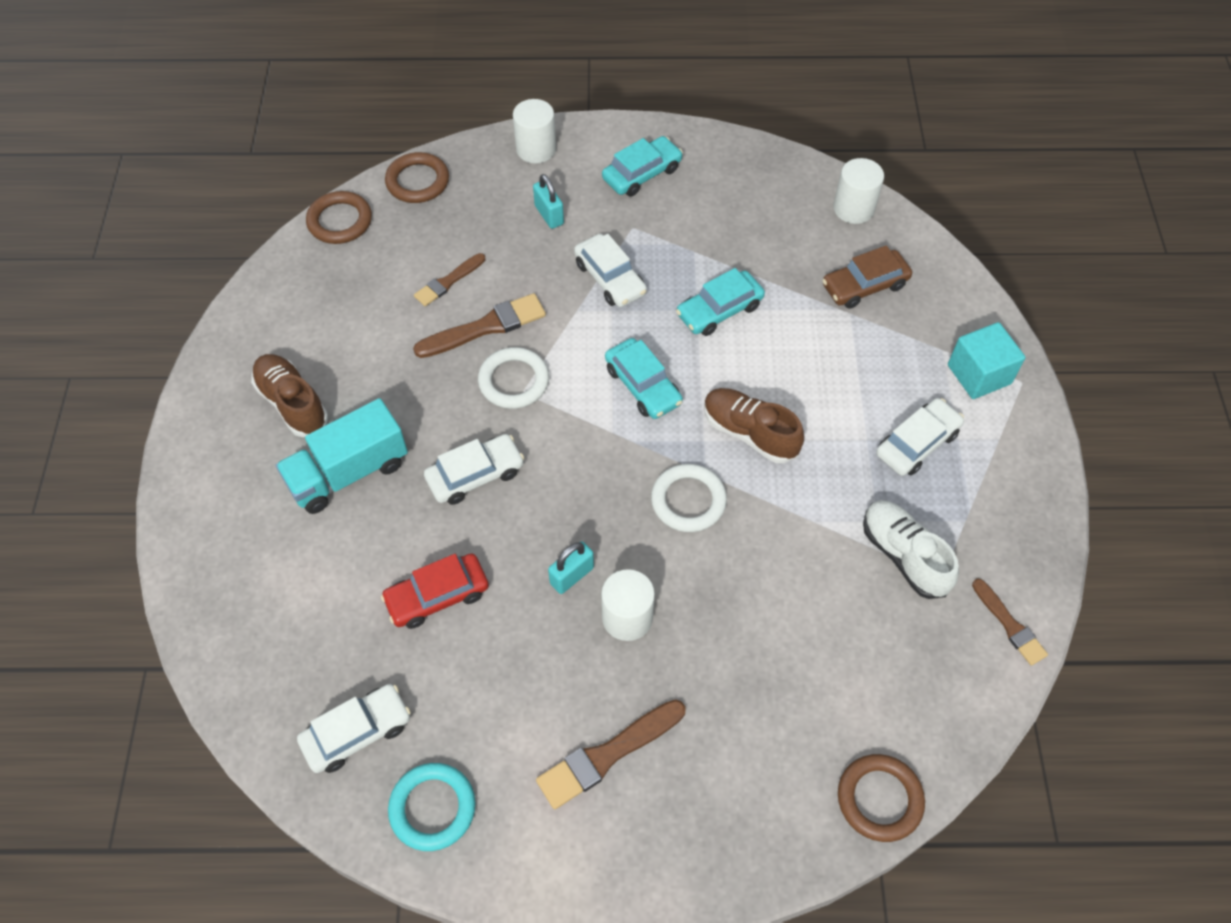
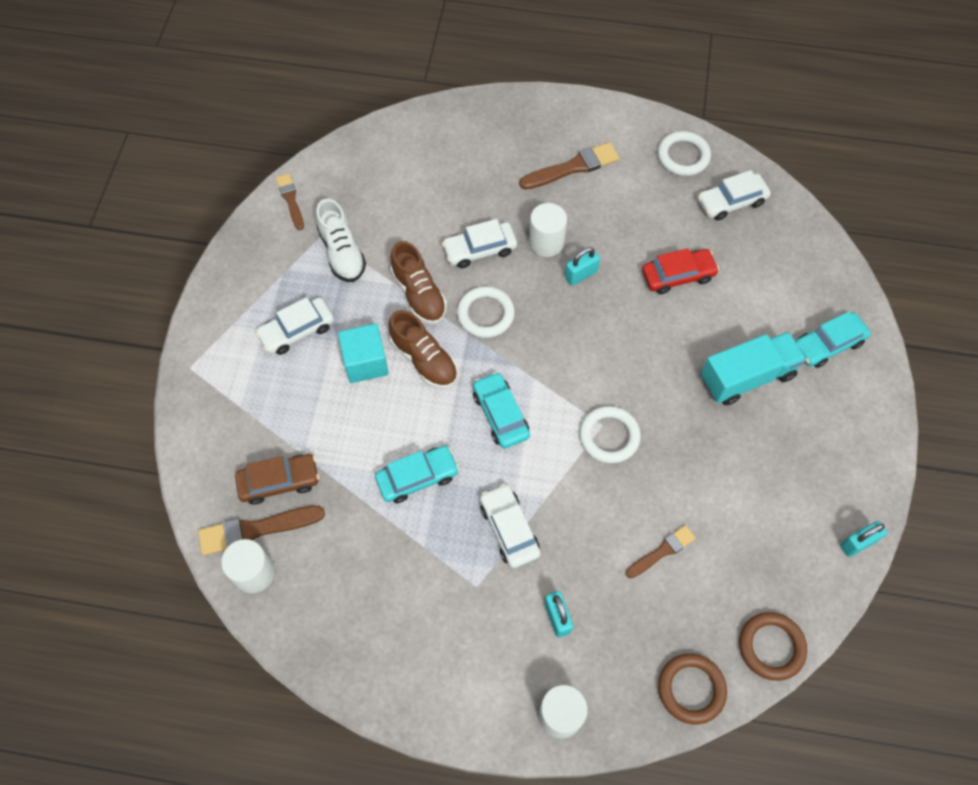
camera: 170 degrees left, 5 degrees up
brown shoe [251,354,328,437] -> brown shoe moved to [390,241,447,324]
turquoise ring [388,763,475,851] -> white ring [658,131,711,176]
brown brush [413,293,546,358] -> brown brush moved to [198,506,325,556]
white car [424,434,524,505] -> white car moved to [442,219,517,268]
turquoise car [602,136,683,196] -> turquoise car moved to [795,312,871,368]
brown ring [838,754,925,842] -> none
turquoise cube [948,322,1025,399] -> turquoise cube moved to [338,324,389,383]
none -> turquoise padlock [840,521,888,557]

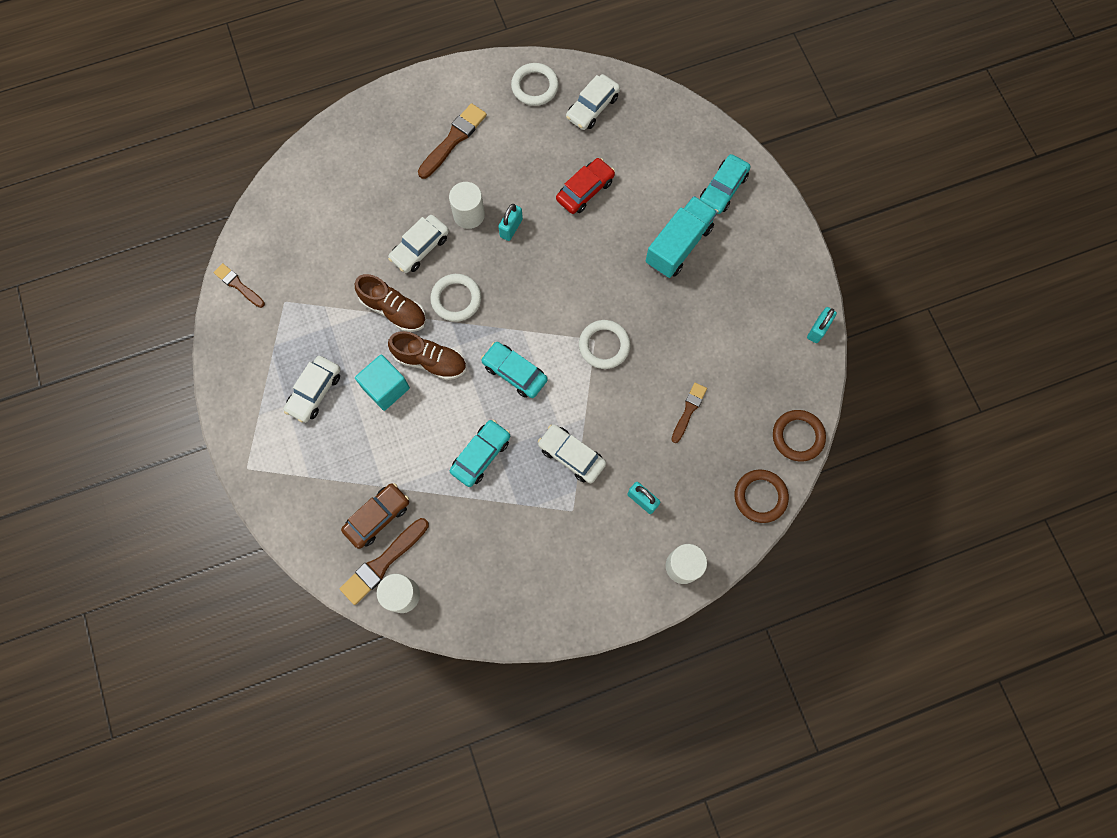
camera: 30 degrees left, 10 degrees up
white shoe [316,199,366,282] -> none

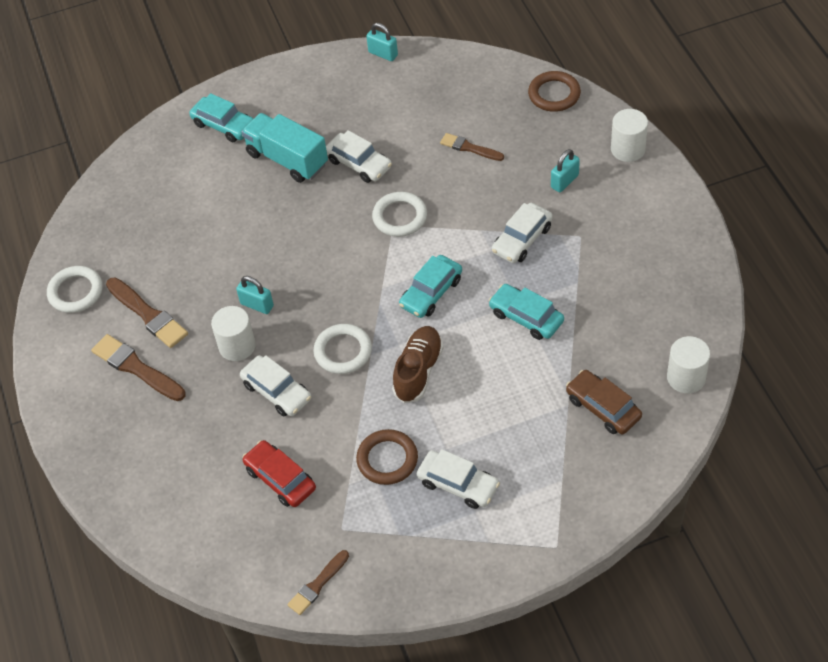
camera: 85 degrees left, 20 degrees down
brown brush [340,518,429,605] -> brown brush moved to [106,277,188,348]
brown shoe [355,274,426,332] -> none
turquoise cube [355,354,410,411] -> none
red car [556,158,615,214] -> red car moved to [242,440,316,507]
white car [566,74,620,130] -> white car moved to [326,130,392,183]
brown ring [773,410,826,462] -> brown ring moved to [356,429,418,485]

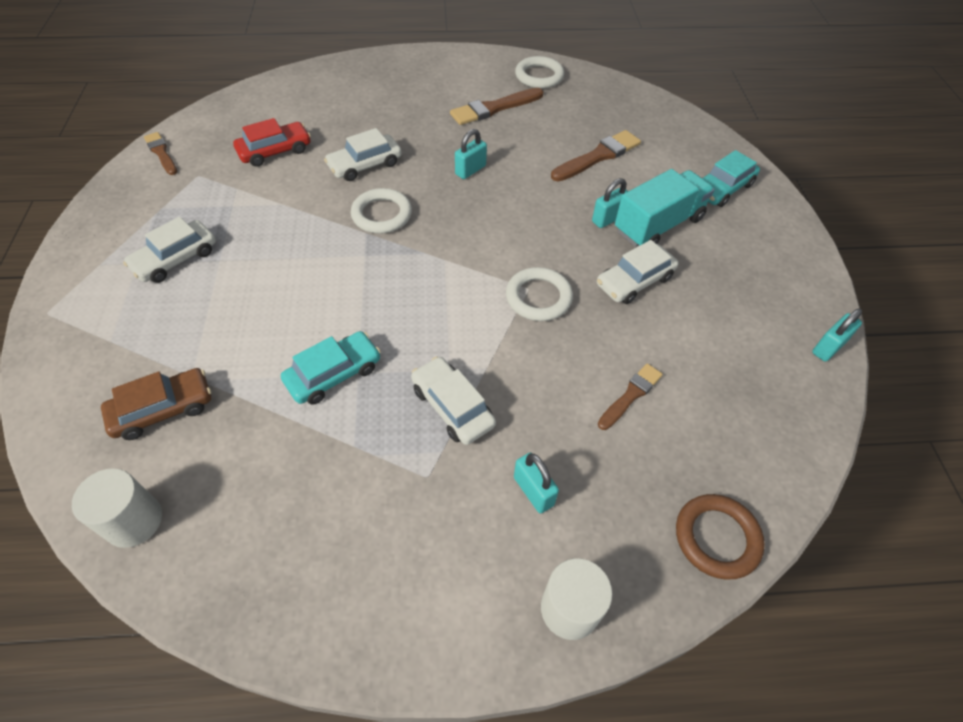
camera: 100 degrees right, 0 degrees up
brown brush [91,334,186,401] -> brown brush moved to [551,130,641,182]
white cylinder [211,306,256,361] -> none
brown ring [356,429,418,485] -> none
brown shoe [392,326,444,404] -> none
turquoise car [399,255,462,318] -> none
none -> turquoise padlock [592,178,628,228]

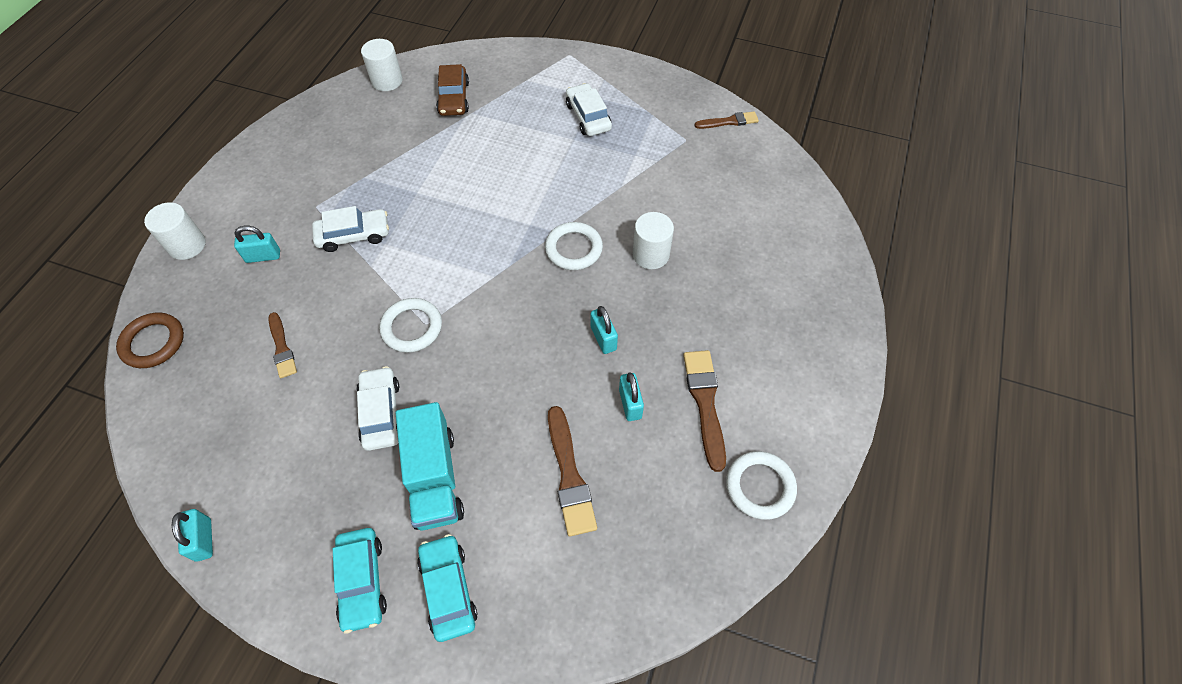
camera: 115 degrees right, 5 degrees up
red car [233,118,311,167] -> none
turquoise car [281,331,381,405] -> turquoise car moved to [333,528,387,634]
white car [324,128,402,181] -> white cylinder [633,212,674,269]
turquoise padlock [592,178,628,228] -> turquoise padlock moved to [619,372,644,421]

